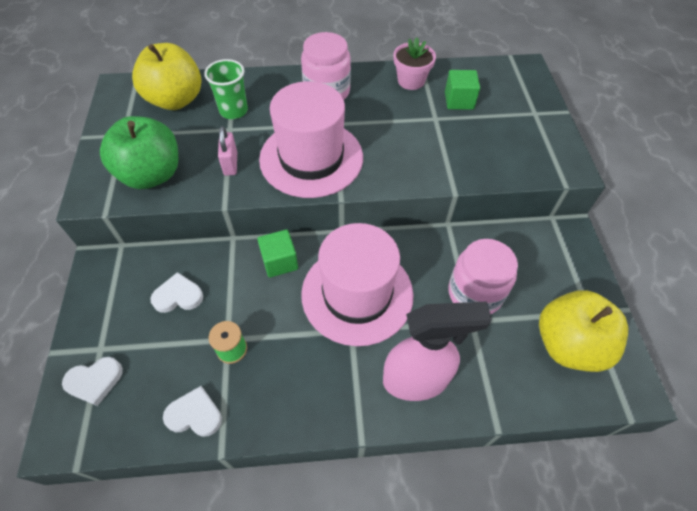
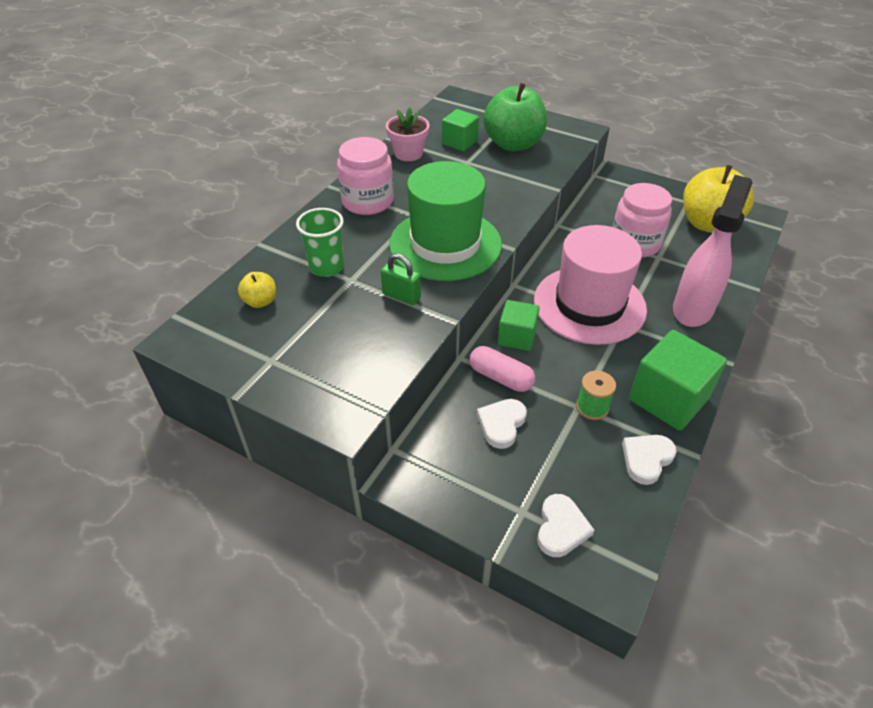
camera: 55 degrees left, 10 degrees down
green apple [100,116,178,189] -> green apple moved to [483,83,547,151]
yellow apple [132,43,201,110] -> yellow apple [238,272,276,308], size x0.46
pink padlock [218,126,237,176] -> green padlock [381,253,421,305]
pink hat [259,81,363,198] -> green hat [389,161,502,281]
none -> pink capsule [470,346,535,392]
none -> green cube [629,330,727,430]

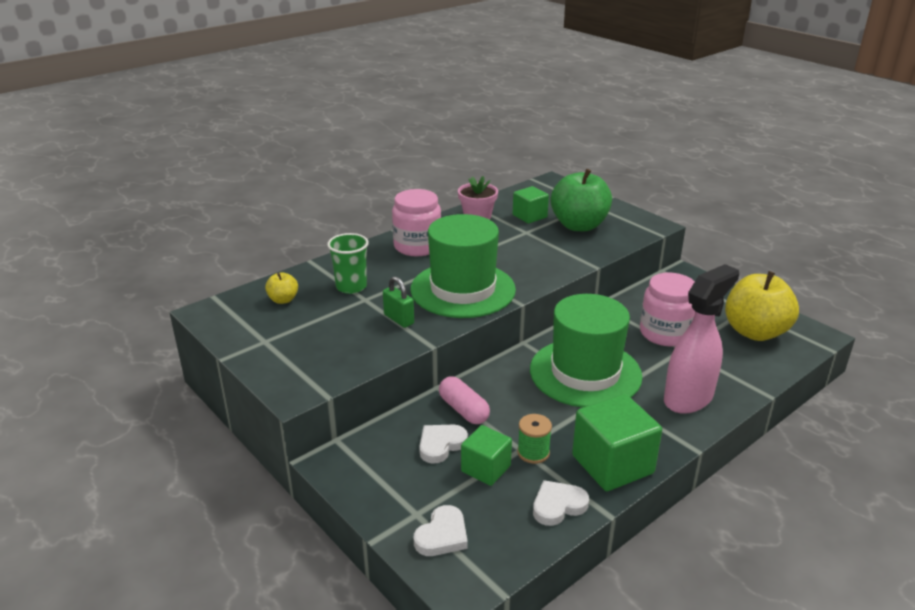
camera: 20 degrees right, 15 degrees down
green cube [498,300,540,351] -> green cube moved to [461,425,512,486]
pink hat [534,225,647,345] -> green hat [530,294,643,408]

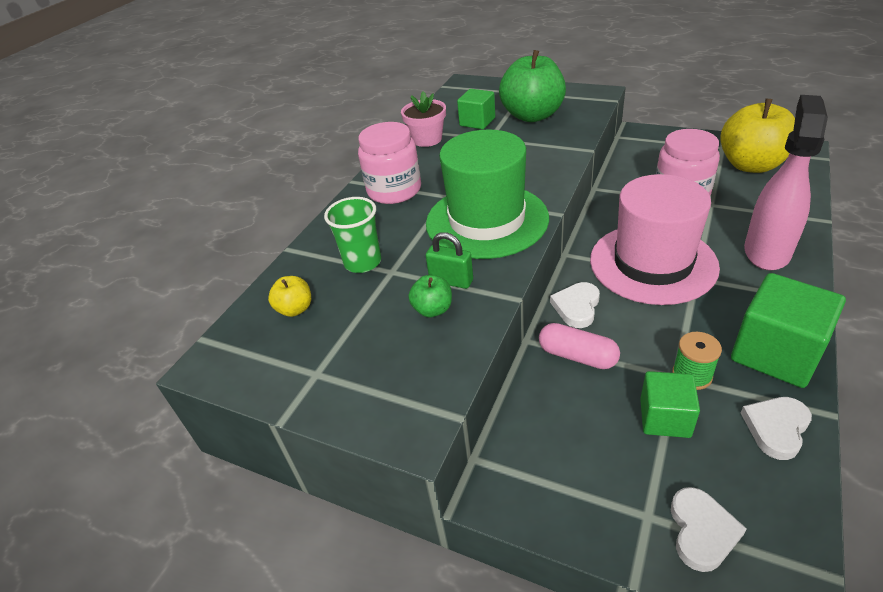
camera: 20 degrees left, 10 degrees up
white heart [419,425,468,464] -> white heart moved to [550,282,600,328]
green hat [530,294,643,408] -> pink hat [590,174,720,305]
none -> green apple [408,275,452,317]

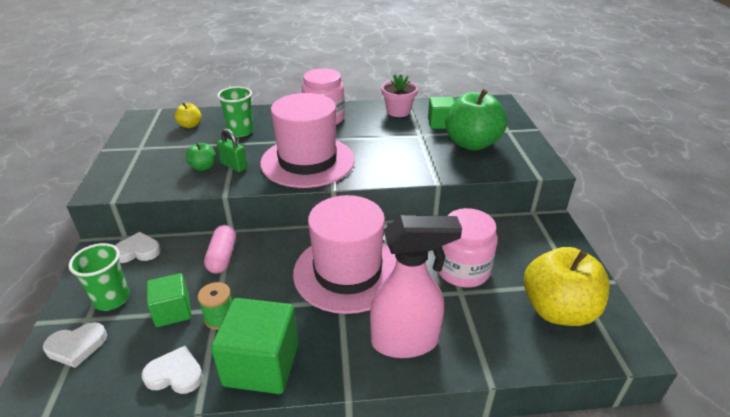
camera: 55 degrees right, 5 degrees down
green hat [426,129,549,259] -> pink hat [260,93,355,188]
green padlock [426,232,473,289] -> green padlock turned 45 degrees counterclockwise [217,128,247,172]
white heart [550,282,600,328] -> white heart moved to [115,232,161,263]
none -> green cup [68,243,130,311]

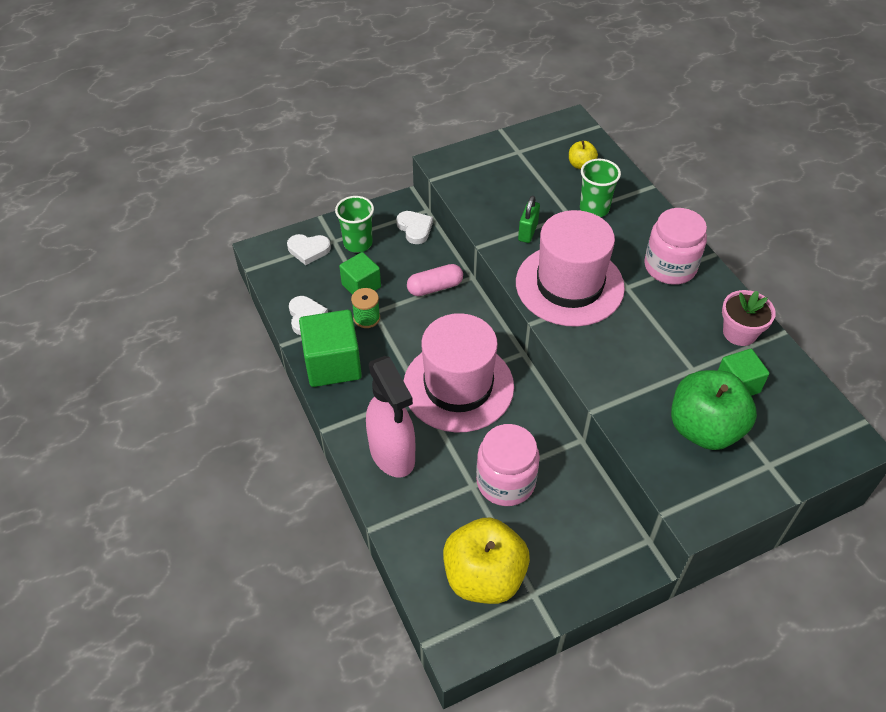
camera: 70 degrees right, 15 degrees up
white heart [43,322,107,368] -> white heart turned 45 degrees counterclockwise [287,234,331,265]
green apple [186,143,216,171] -> none

